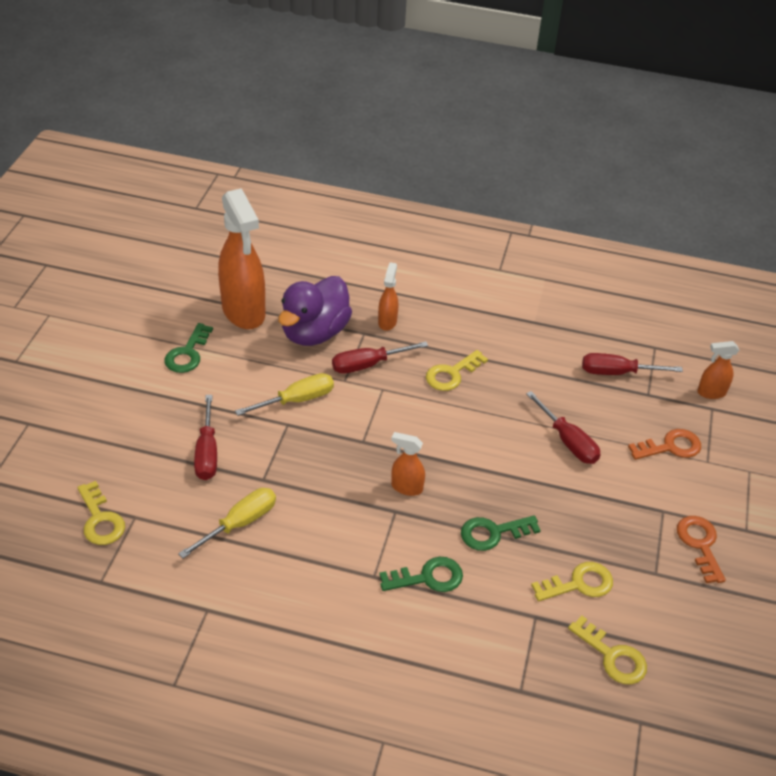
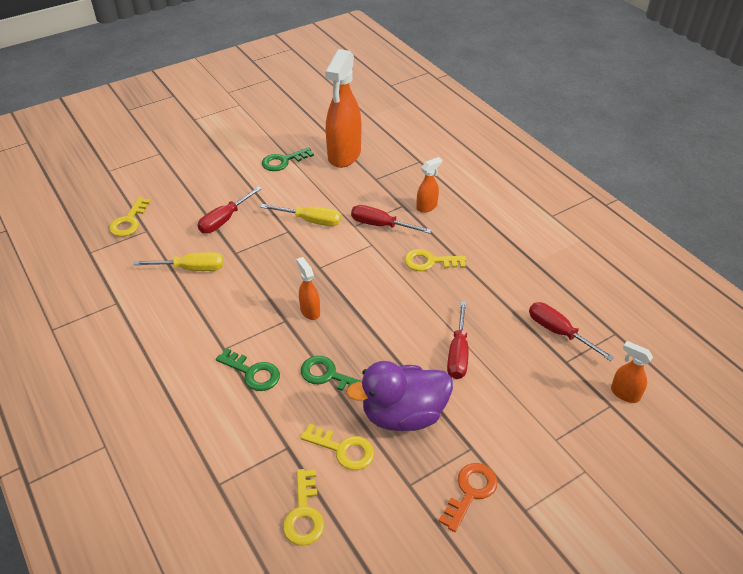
camera: 45 degrees right, 0 degrees up
purple duck [278,276,352,346] -> purple duck moved to [346,361,453,431]
orange key [628,429,701,460] -> none

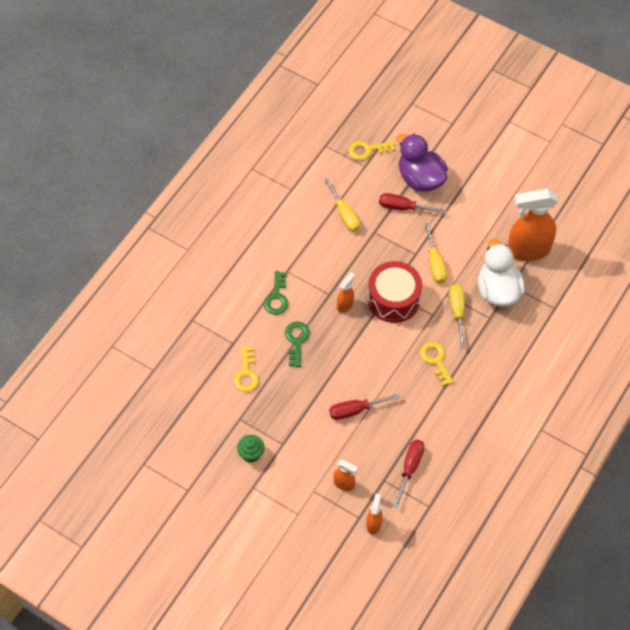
camera: 65 degrees right, 15 degrees up
green key [262,147,314,171] -> none
yellow key [283,469,325,546] -> none
purple duck [346,361,453,431] -> purple duck moved to [396,134,448,191]
red screwdriver [351,205,432,234] -> yellow screwdriver [449,284,465,348]
orange spray bottle [417,157,442,213] -> orange spray bottle moved to [333,460,358,491]
orange key [438,463,498,532] -> green cupcake [237,435,265,462]
none -> red drum [368,261,422,323]
none -> white duck [478,239,525,307]

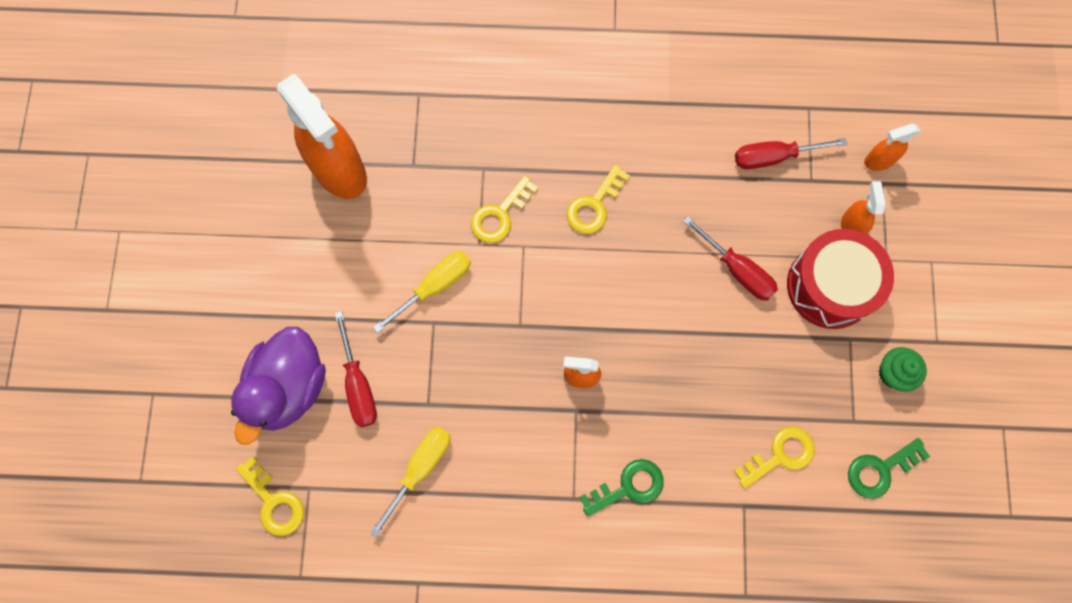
camera: 120 degrees left, 15 degrees up
green key [285,322,310,367] -> green key moved to [848,438,930,499]
red drum [368,261,422,323] -> red drum moved to [787,229,894,329]
yellow screwdriver [449,284,465,348] -> yellow key [471,176,538,243]
white duck [478,239,525,307] -> none

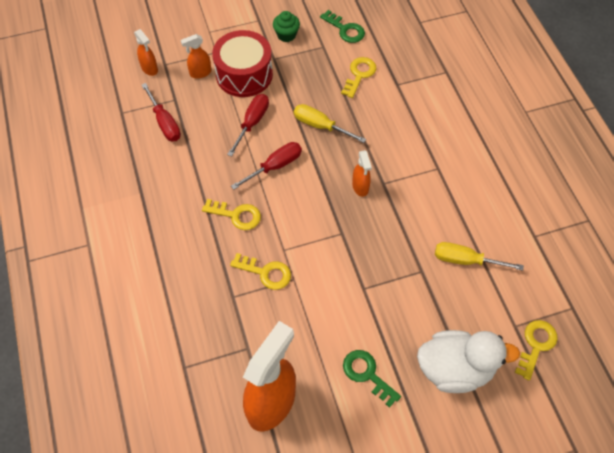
camera: 110 degrees left, 15 degrees down
purple duck [231,327,326,445] -> white duck [417,330,520,393]
red screwdriver [334,311,377,427] -> red screwdriver moved to [231,142,302,190]
yellow screwdriver [373,251,471,333] -> yellow screwdriver moved to [294,104,366,143]
green key [579,459,664,517] -> green key moved to [343,350,401,408]
yellow key [734,426,815,489] -> yellow key turned 75 degrees clockwise [341,57,376,98]

